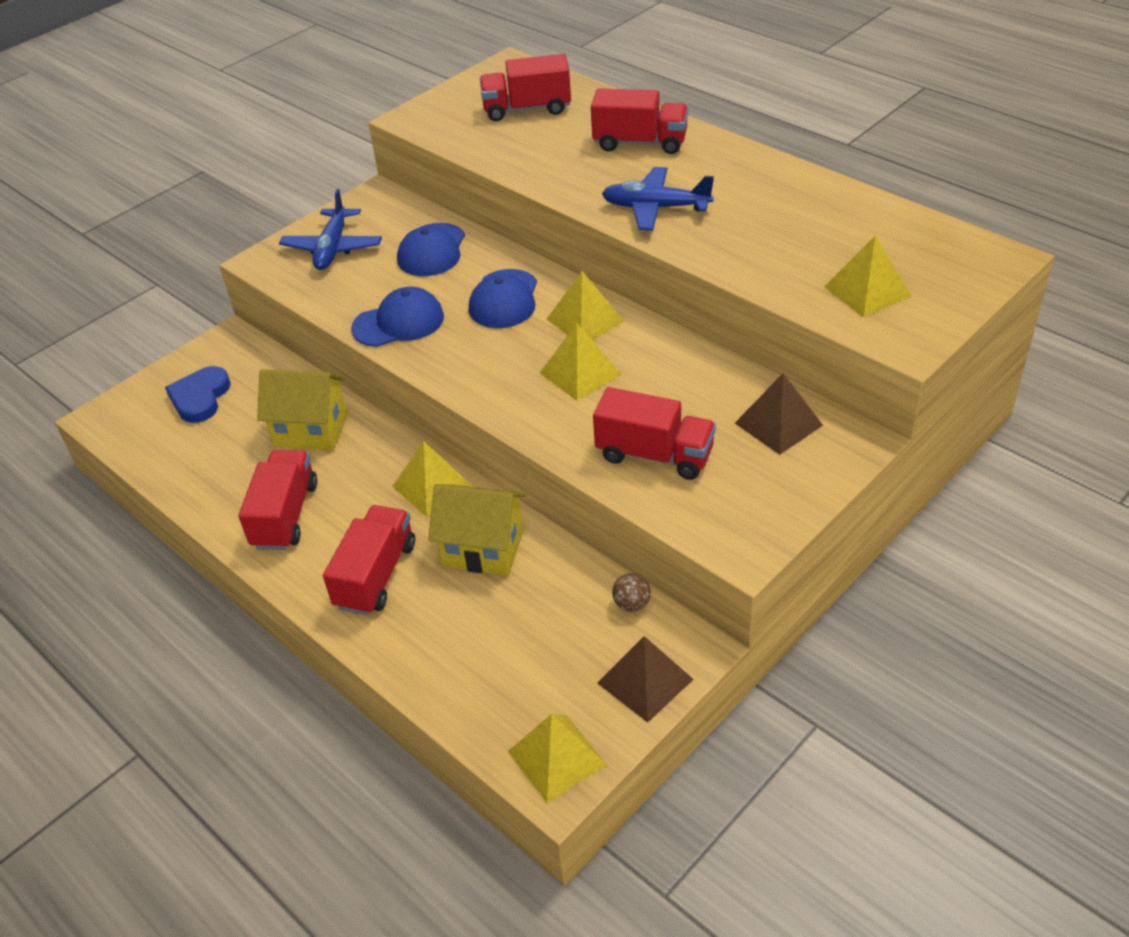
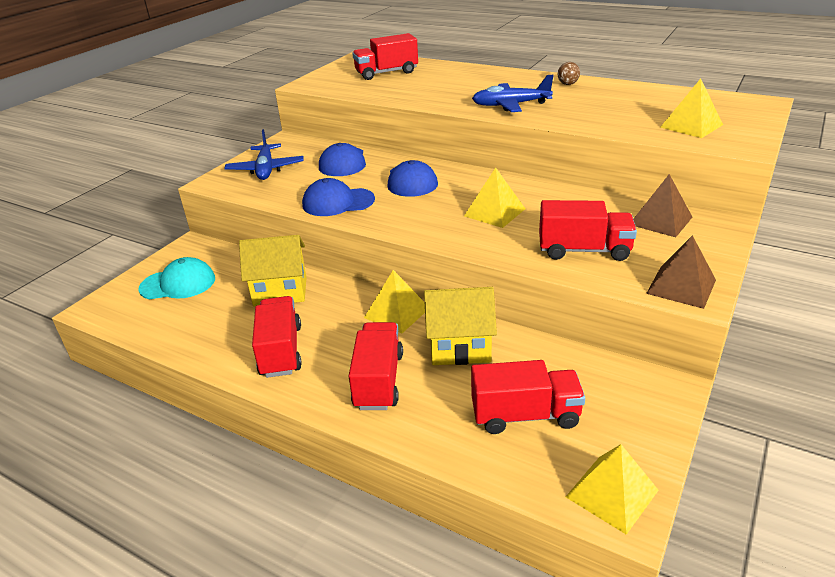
camera: 15 degrees left, 10 degrees down
blue heart [165,366,231,423] -> turquoise cap [138,257,215,299]
blue cap [351,287,444,347] -> blue cap turned 150 degrees counterclockwise [302,178,375,216]
yellow pyramid [547,271,624,339] -> none
red truck [591,88,688,154] -> red truck moved to [471,360,585,434]
brown pyramid [597,636,694,723] -> brown pyramid moved to [646,235,716,309]
brown ball [612,573,651,612] -> brown ball moved to [558,62,580,85]

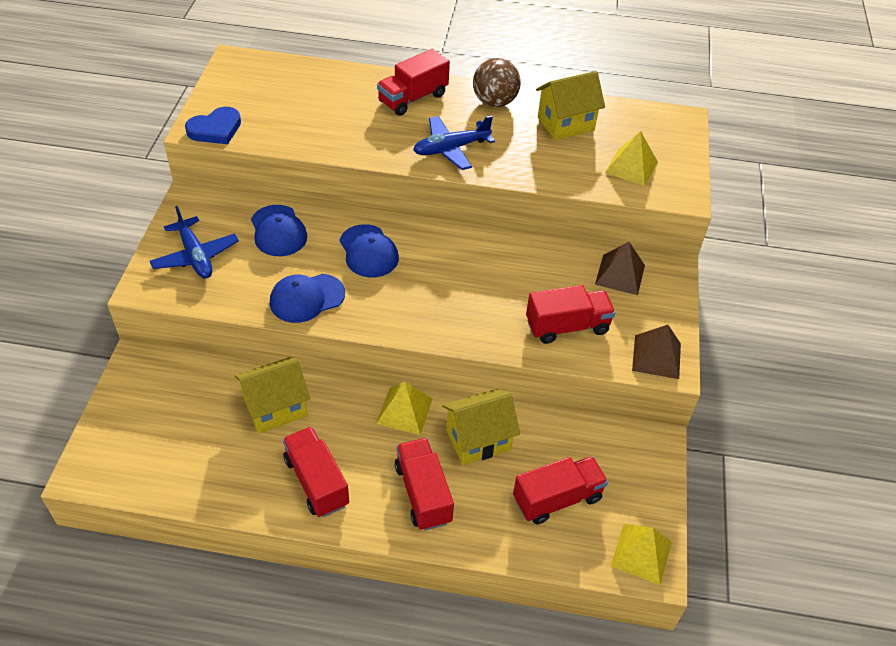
camera: 25 degrees left, 15 degrees up
turquoise cap [138,257,215,299] -> none
red truck [352,33,418,80] -> red truck moved to [377,49,450,116]
yellow pyramid [464,167,525,228] -> none
brown ball [558,62,580,85] -> brown ball [473,58,521,107], size x2.01
none -> blue heart [185,107,241,144]
none -> yellow house [536,71,605,140]

